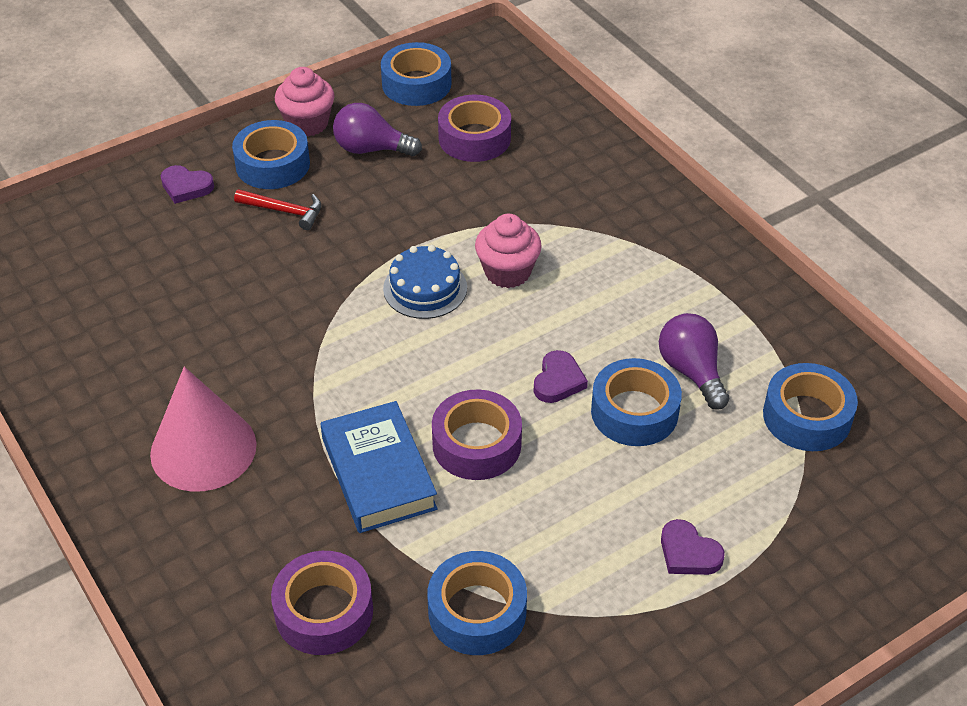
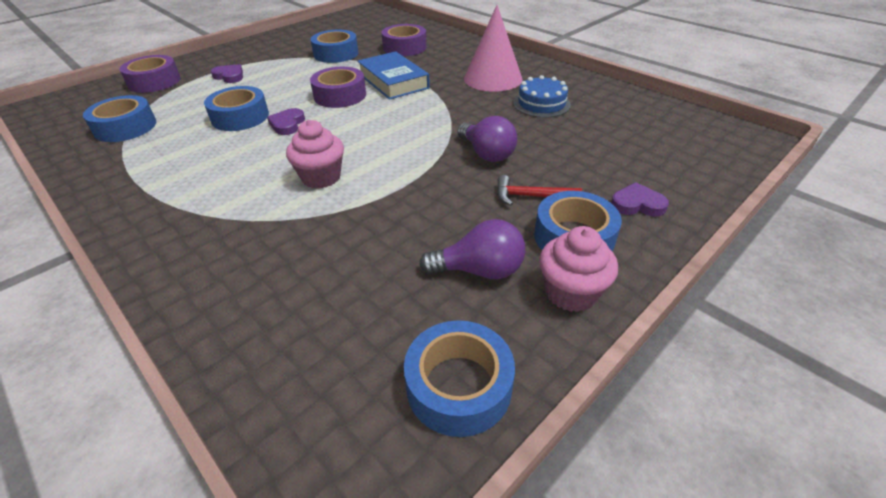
camera: 170 degrees right, 5 degrees down
blue cake [383,245,467,319] -> blue cake moved to [513,75,571,118]
purple tape [438,95,511,162] -> purple tape moved to [119,55,181,93]
purple light bulb [659,313,729,410] -> purple light bulb moved to [457,116,517,162]

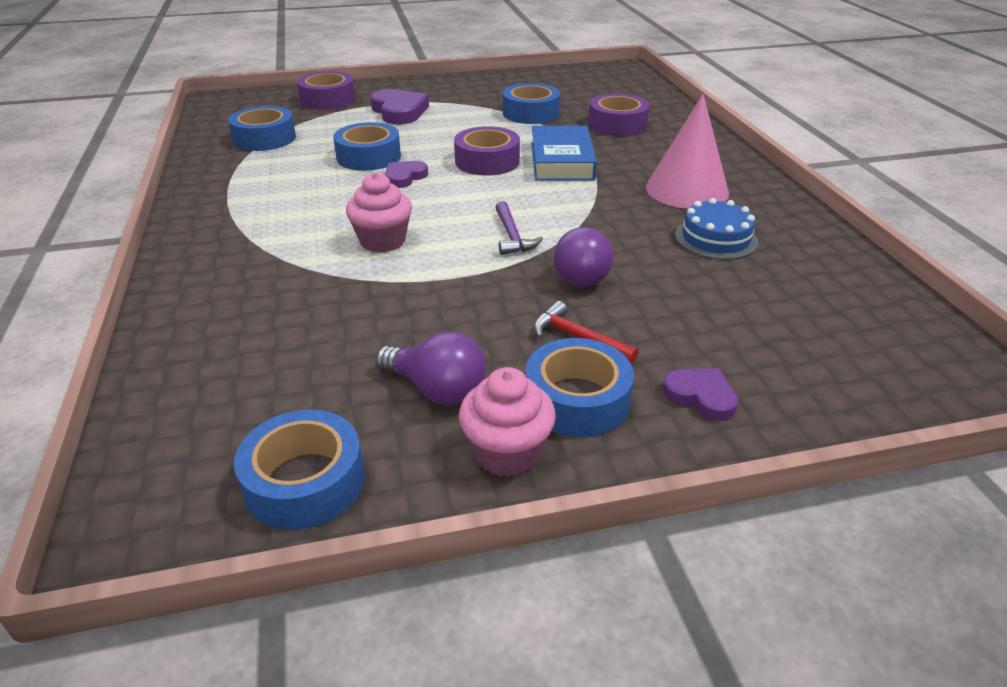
camera: 30 degrees right, 5 degrees down
purple heart [211,64,243,83] -> purple heart [370,89,429,124], size x1.64
none -> purple hammer [495,201,543,255]

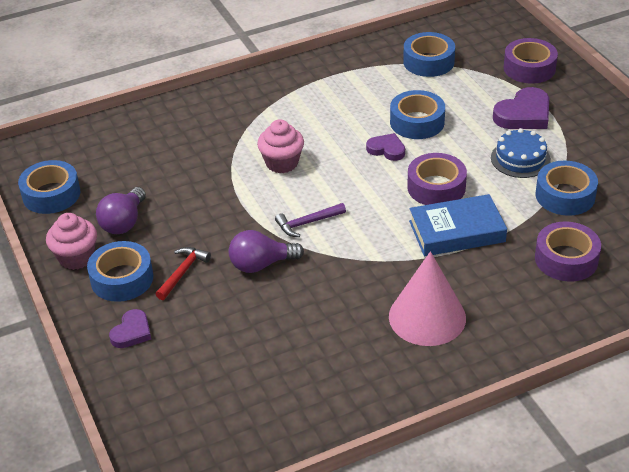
camera: 80 degrees right, 5 degrees up
blue cake [675,198,758,260] -> blue cake moved to [491,128,551,178]

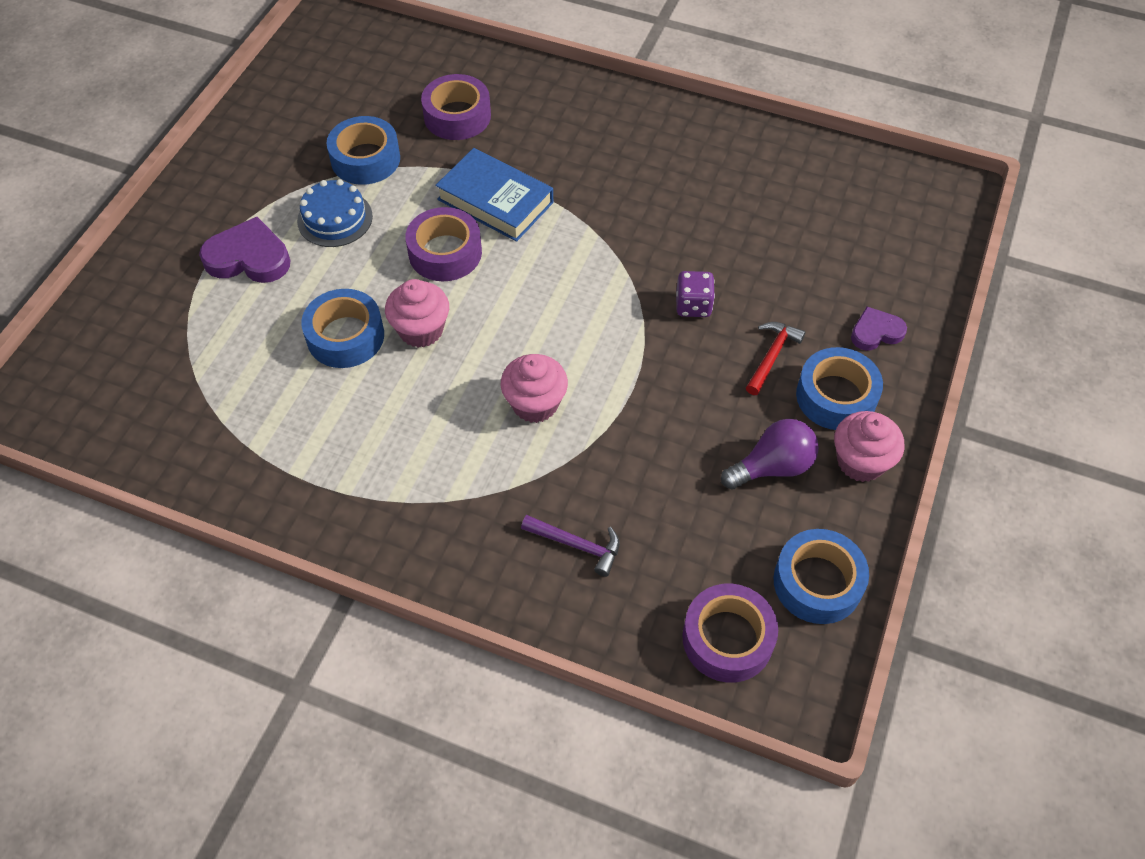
camera: 135 degrees left, 15 degrees up
red hammer [155,247,211,300] -> red hammer turned 135 degrees clockwise [746,322,806,395]
purple light bulb [229,230,304,273] -> purple dice [676,271,715,317]
purple hammer [275,203,346,237] -> purple hammer moved to [521,515,620,577]
purple heart [366,133,405,161] -> pink cupcake [385,279,449,348]
pink cone [389,251,466,346] -> none
blue tape [403,32,455,77] -> none
purple tape [504,38,558,84] -> purple tape moved to [682,584,778,683]

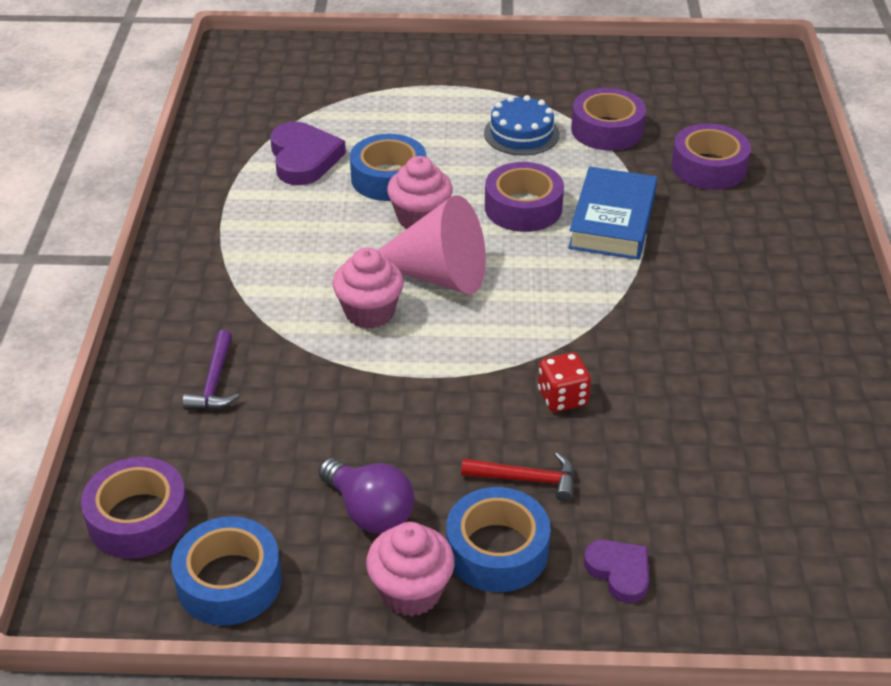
camera: 70 degrees right, 15 degrees down
purple heart [199,217,290,283] -> purple heart moved to [270,122,346,185]
blue tape [326,116,400,185] -> purple tape [571,88,646,150]
purple dice [676,271,715,317] -> red dice [538,352,591,412]
none -> pink cone [377,195,486,294]

